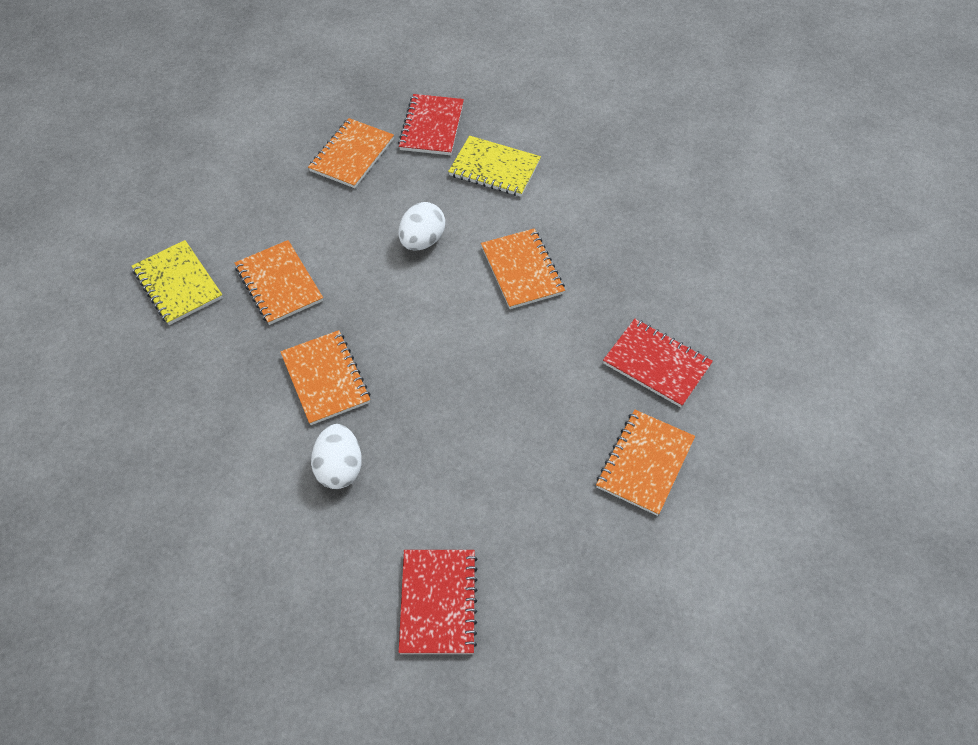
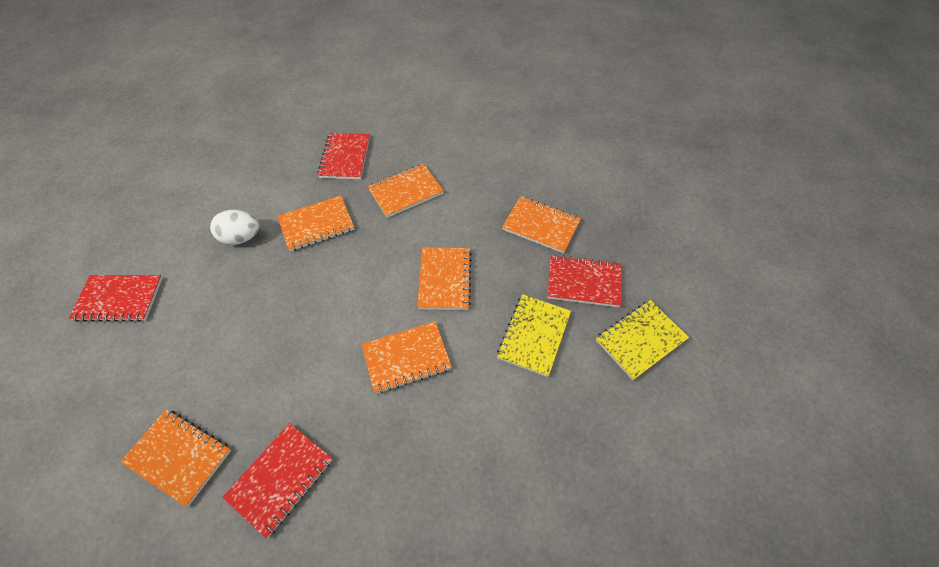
camera: 90 degrees right, 0 degrees up
yellow notebook [132,240,223,325] -> yellow notebook moved to [596,300,689,380]
white egg [399,202,445,251] -> orange notebook [417,247,472,310]
none -> red notebook [317,133,370,179]

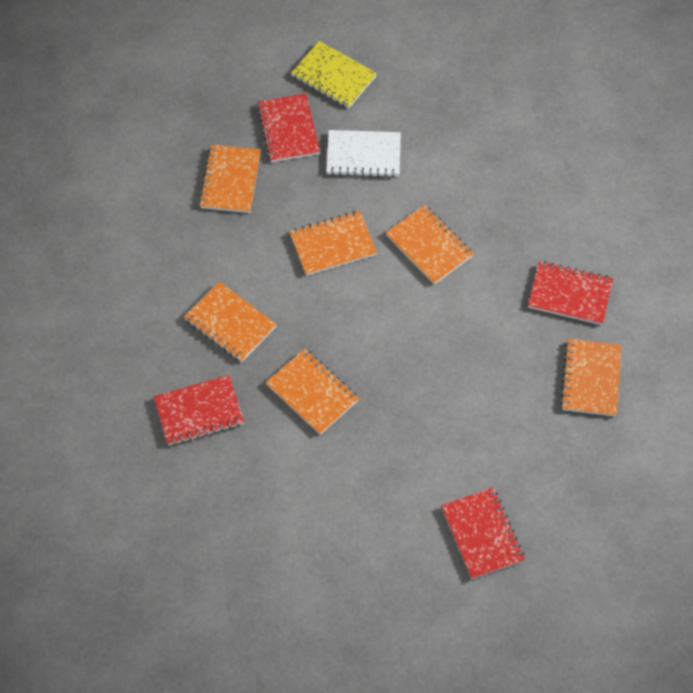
camera: 110 degrees left, 5 degrees up
white egg [210,210,259,245] -> none
yellow notebook [497,294,571,377] -> white notebook [326,130,401,178]

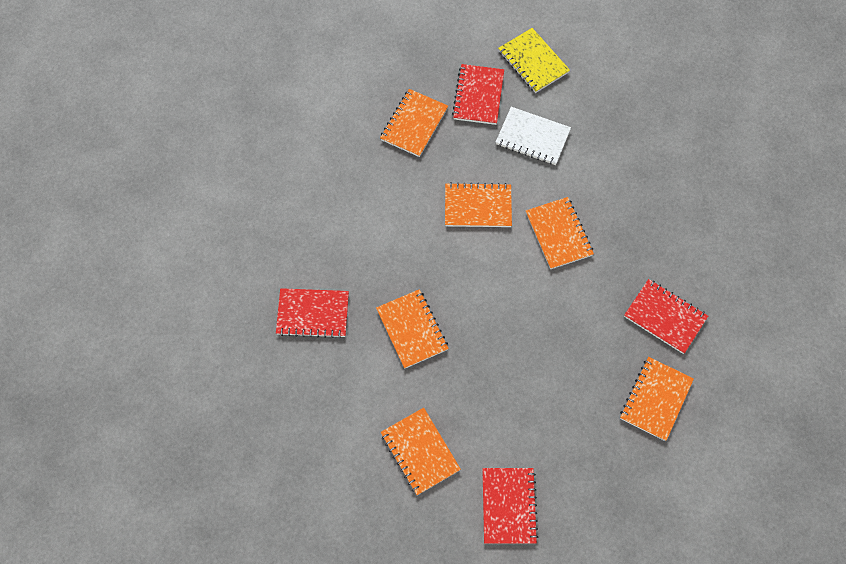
camera: 20 degrees right, 5 degrees up
orange notebook [184,281,277,362] -> orange notebook moved to [381,408,461,495]

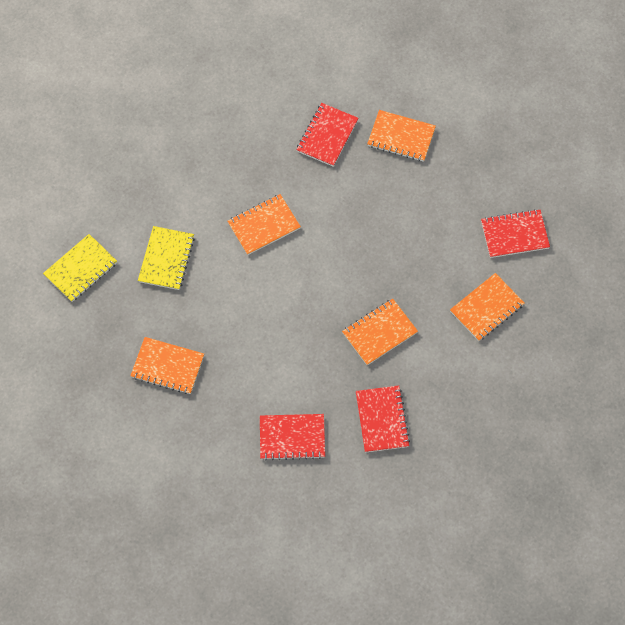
camera: 100 degrees left, 0 degrees up
orange notebook [445,182,512,227] -> none
red notebook [452,64,504,125] -> red notebook moved to [260,414,325,460]
white notebook [496,107,571,165] -> yellow notebook [138,226,195,290]

